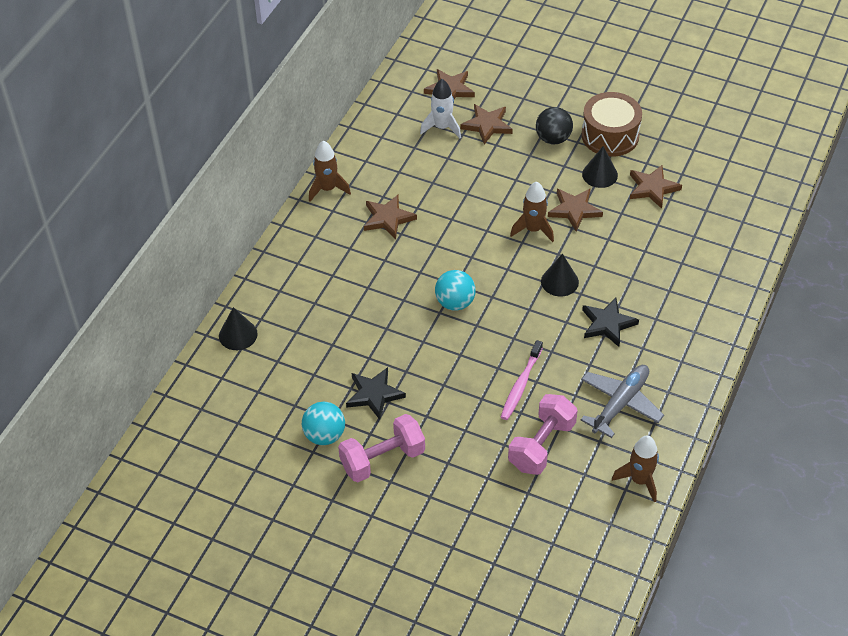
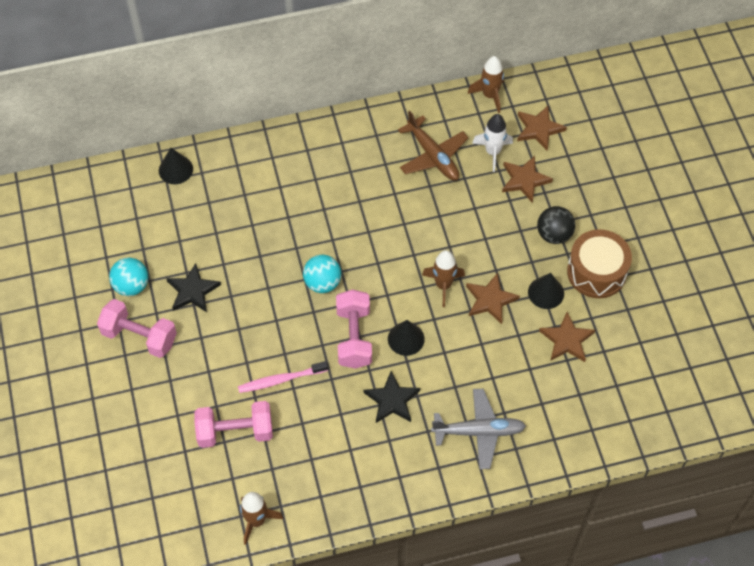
camera: 50 degrees right, 10 degrees up
brown rocket [309,141,351,202] -> brown rocket moved to [467,56,504,113]
brown star [364,195,417,239] -> none
grey plane [580,365,664,438] -> grey plane moved to [431,389,526,469]
none -> pink dumbbell [336,289,372,369]
none -> brown plane [398,111,469,181]

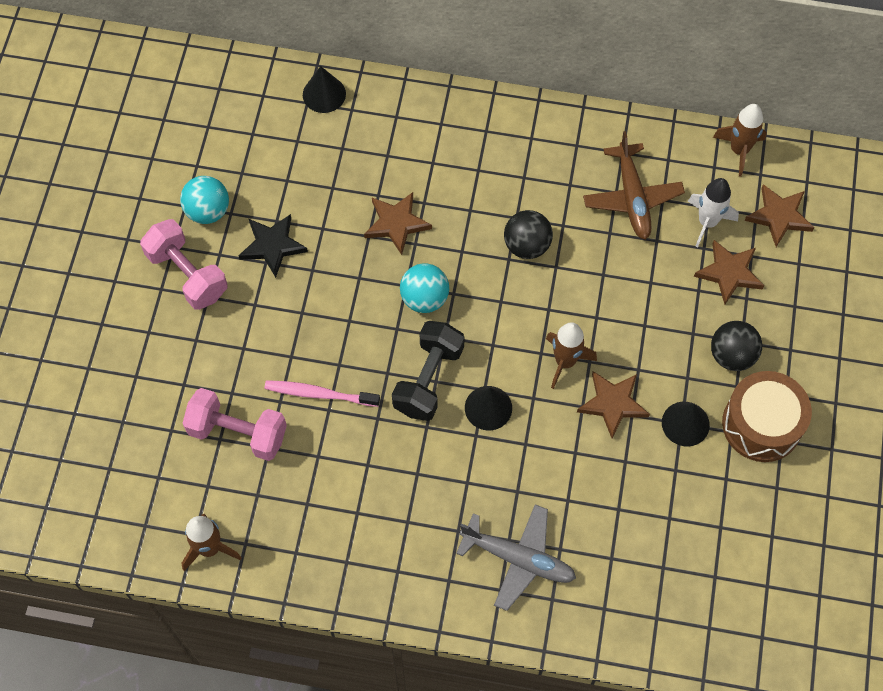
camera: 25 degrees right, 5 degrees up
pink dumbbell [336,289,372,369] -> black dumbbell [392,321,465,421]
black star [364,371,420,423] -> none
brown star [539,312,595,362] -> brown star moved to [364,192,432,255]
none -> black ball [504,210,553,259]

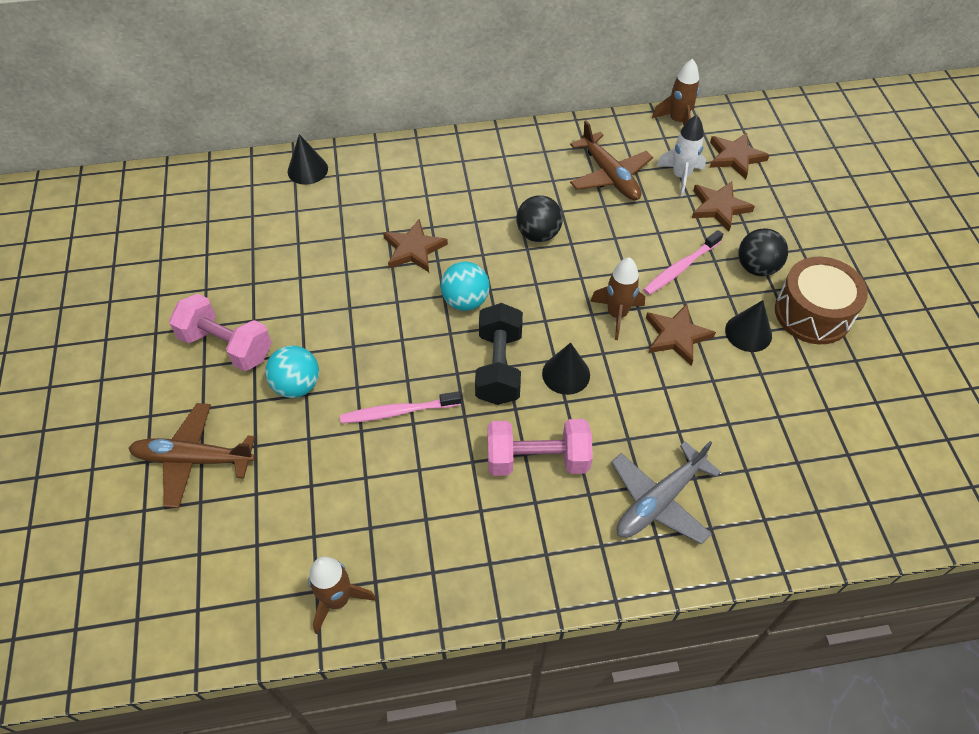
camera: 20 degrees left, 10 degrees down
turquoise ball [180,176,229,224] -> turquoise ball moved to [265,345,319,398]
pink dumbbell [183,388,287,461] -> pink dumbbell moved to [487,419,593,476]
black star [238,214,308,278] -> none
grey plane [456,504,576,611] -> grey plane turned 135 degrees clockwise [611,441,721,544]
none -> brown plane [128,403,255,508]
none -> pink toothbrush [643,230,723,295]

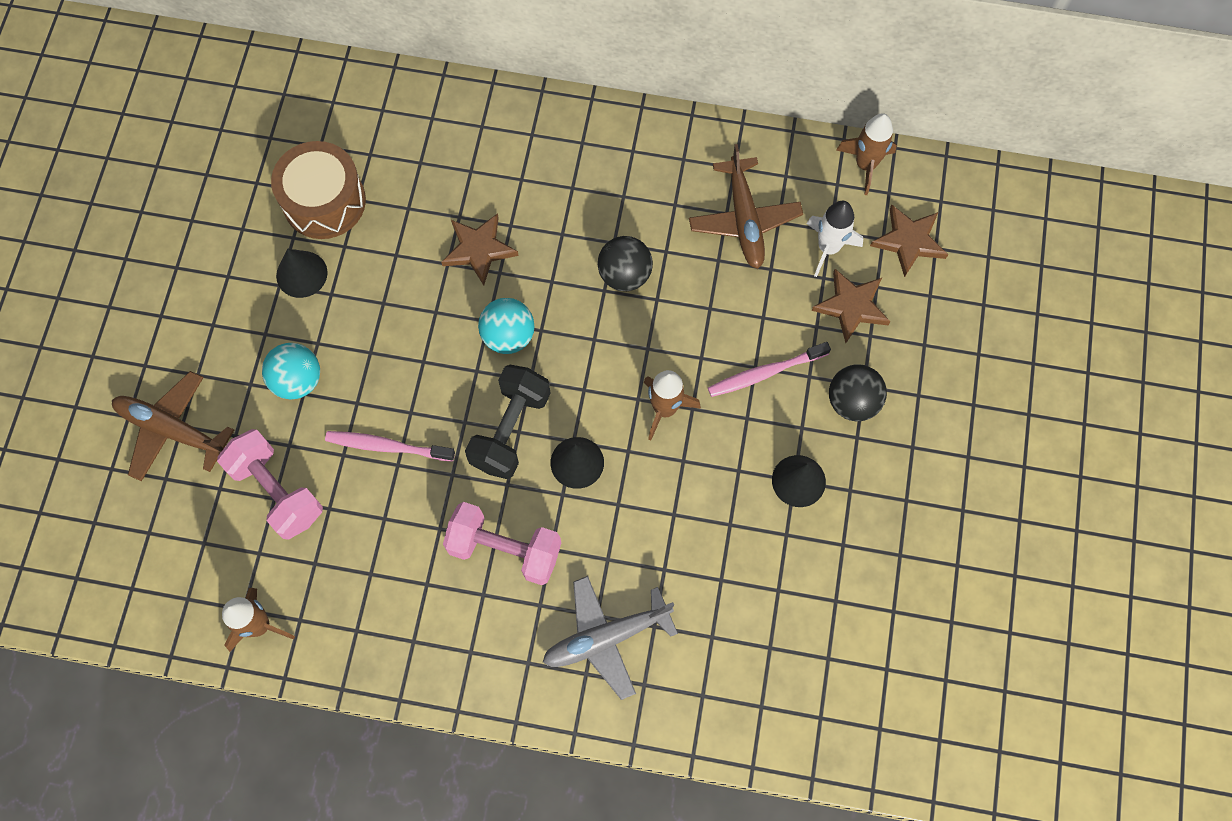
camera: 20 degrees right, 15 degrees up
pink dumbbell [169,293,272,371] -> pink dumbbell moved to [217,429,323,540]
black cone [288,134,328,185] -> black cone moved to [276,249,328,298]
brown star [646,304,716,366] -> none
brown drum [775,257,868,344] -> brown drum moved to [271,141,366,239]

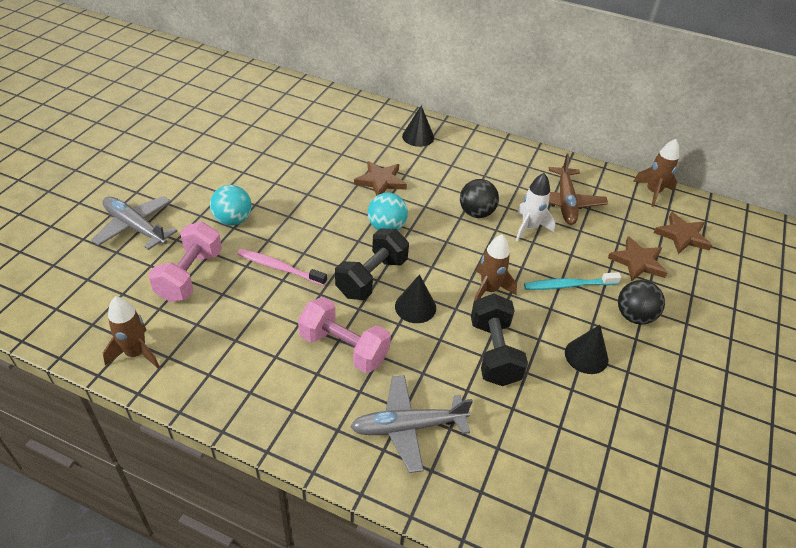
camera: 10 degrees right, 25 degrees down
brown plane [112,371,234,482] -> grey plane [92,196,177,250]
pink dumbbell [217,429,323,540] -> pink dumbbell turned 45 degrees clockwise [148,222,222,302]
brown drum [271,141,366,239] -> none
black cone [276,249,328,298] -> black cone moved to [402,105,434,147]
pink toothbrush [708,342,831,397] -> turquoise toothbrush [524,272,621,290]
white rocket [807,201,863,277] -> white rocket moved to [516,173,555,241]
none -> black dumbbell [471,293,528,386]

